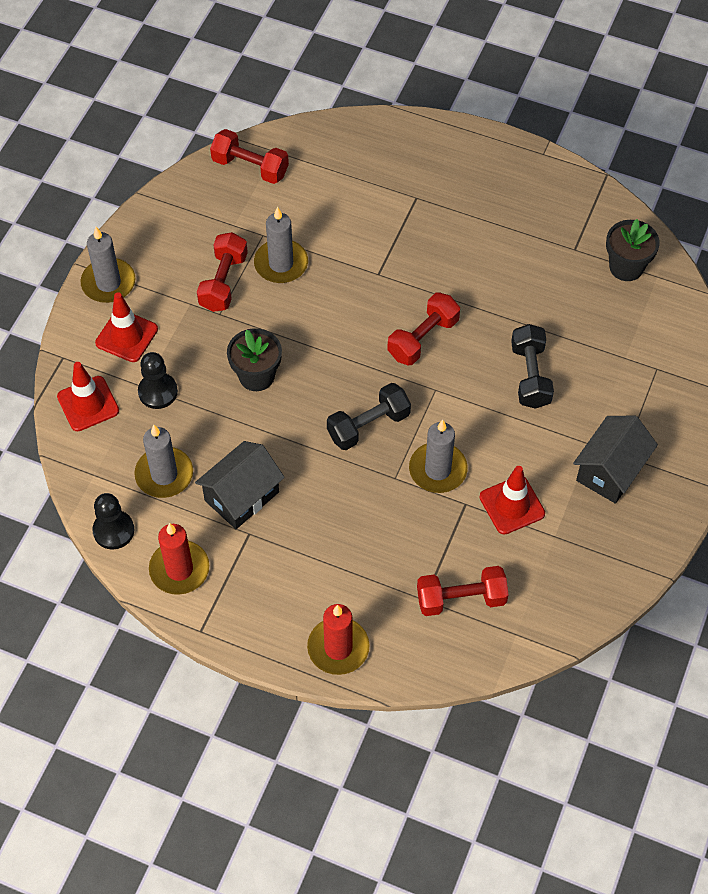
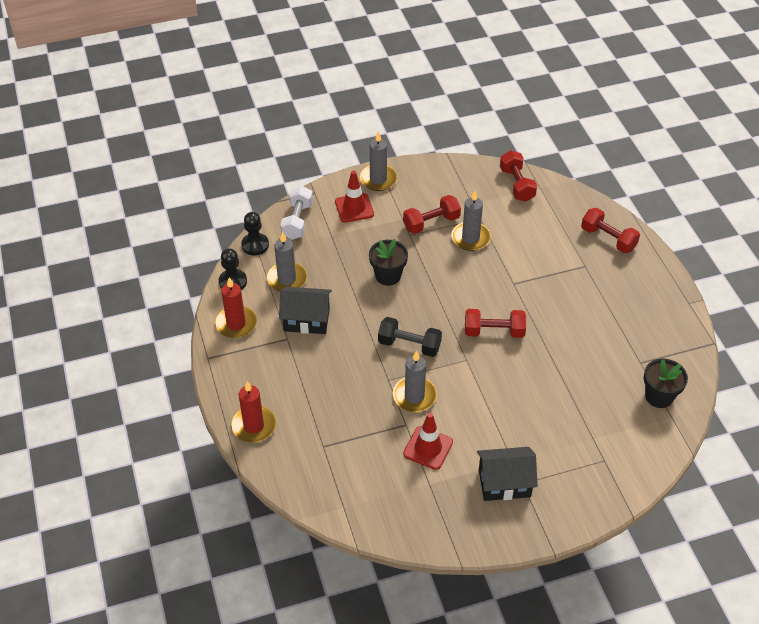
camera: 50 degrees right, 10 degrees down
red traffic cone [57,362,119,431] -> white dumbbell [280,186,313,240]
black pawn [138,352,178,409] -> black pawn moved to [241,212,269,255]
red dumbbell [417,566,509,616] -> red dumbbell moved to [581,208,640,253]
black dumbbell [511,324,554,409] -> none

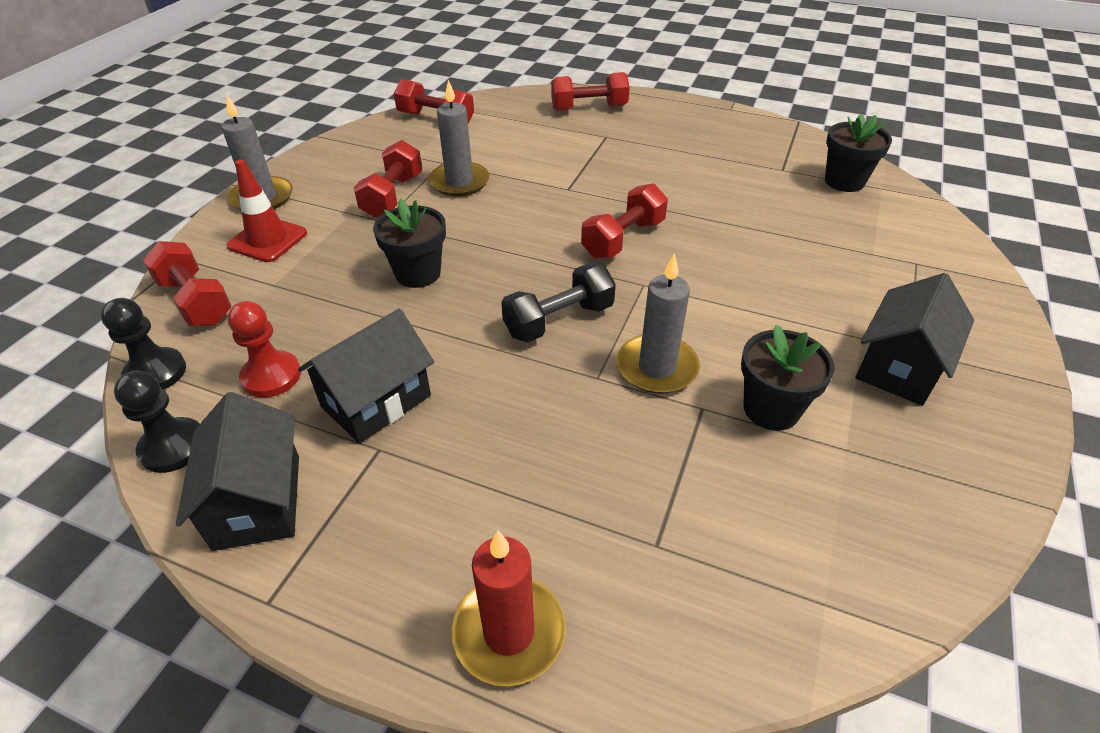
camera: 50 degrees left, 5 degrees down
red candle [215,277,257,338] -> black house [176,392,299,551]
grey candle [266,232,307,292] -> red pawn [228,301,301,397]
white dumbbell [280,186,313,240] -> red dumbbell [143,241,232,326]
red traffic cone [403,413,453,470] -> black flower pot [741,325,835,431]

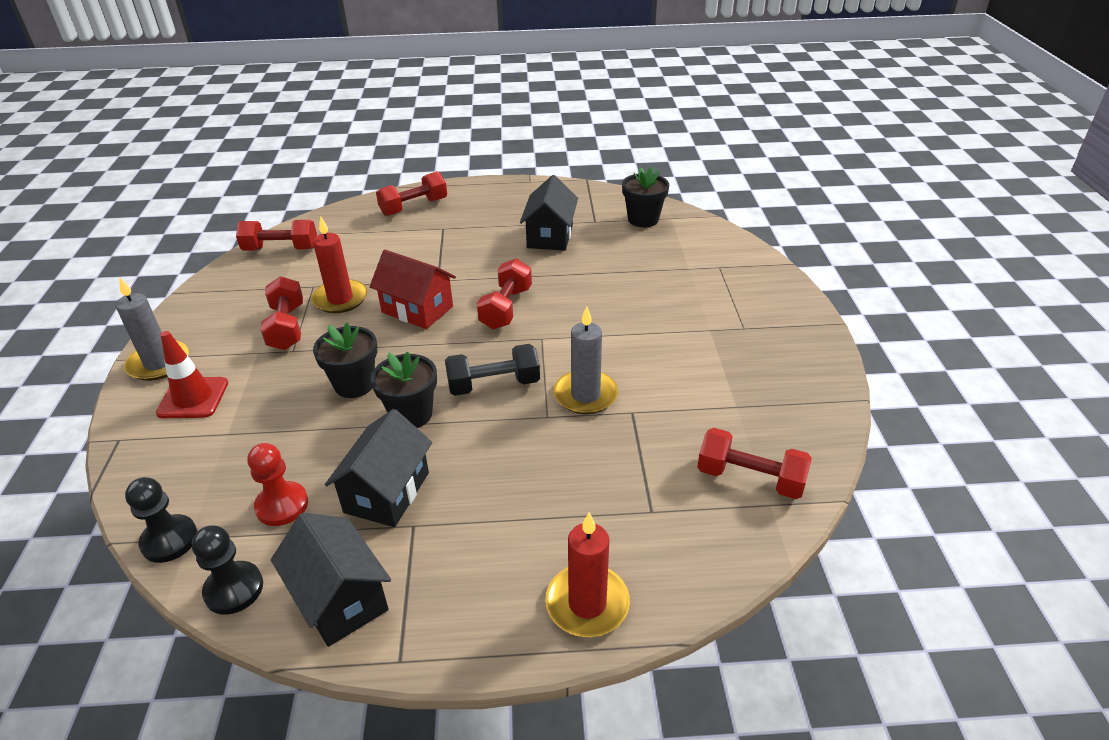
camera: 25 degrees left, 5 degrees down
red dumbbell [143,241,232,326] -> red dumbbell moved to [697,428,812,499]
grey candle [429,80,489,197] -> red candle [311,216,367,313]
black dumbbell [501,263,616,342] -> black dumbbell turned 45 degrees clockwise [445,344,540,396]
black flower pot [741,325,835,431] -> black flower pot moved to [371,352,437,428]
black house [856,273,974,406] -> black house moved to [520,175,578,251]
none -> red house [370,250,456,329]

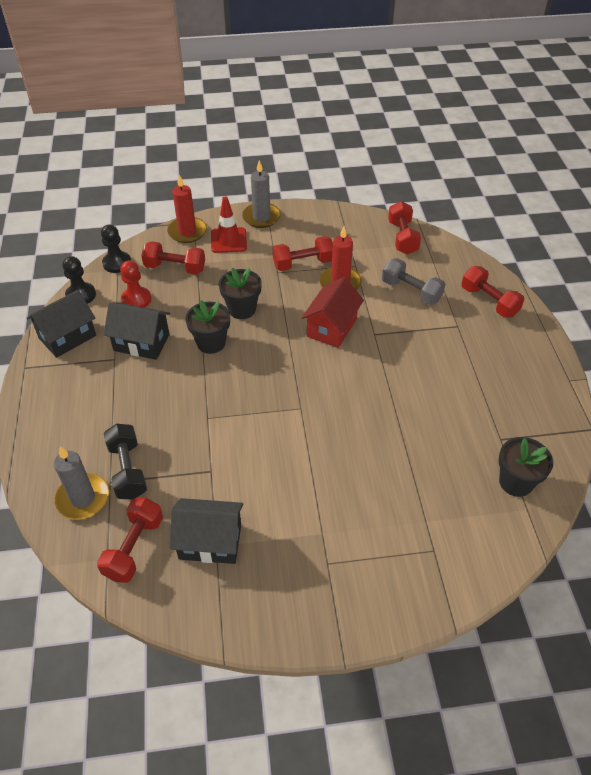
camera: 85 degrees right, 10 degrees up
black dumbbell [445,344,540,396] -> black dumbbell moved to [104,424,147,499]
red dumbbell [477,258,532,329] -> red dumbbell moved to [141,241,205,275]
black house [520,175,578,251] -> black house moved to [170,498,243,564]
red candle [545,512,630,637] -> red candle moved to [167,175,207,243]
grey candle [554,306,618,414] -> grey candle moved to [54,446,109,520]
none -> grey dumbbell [382,258,446,305]

